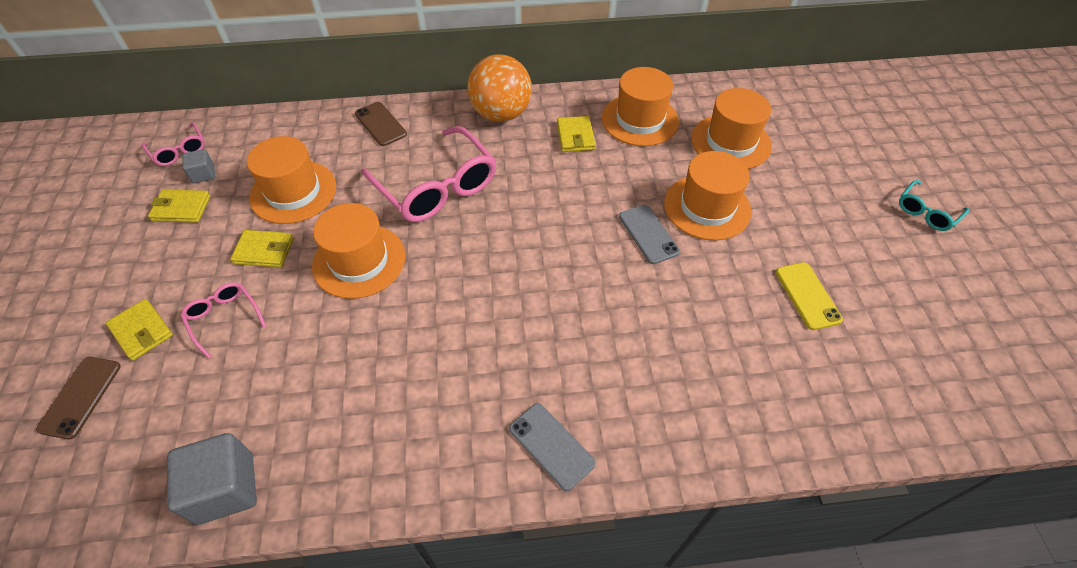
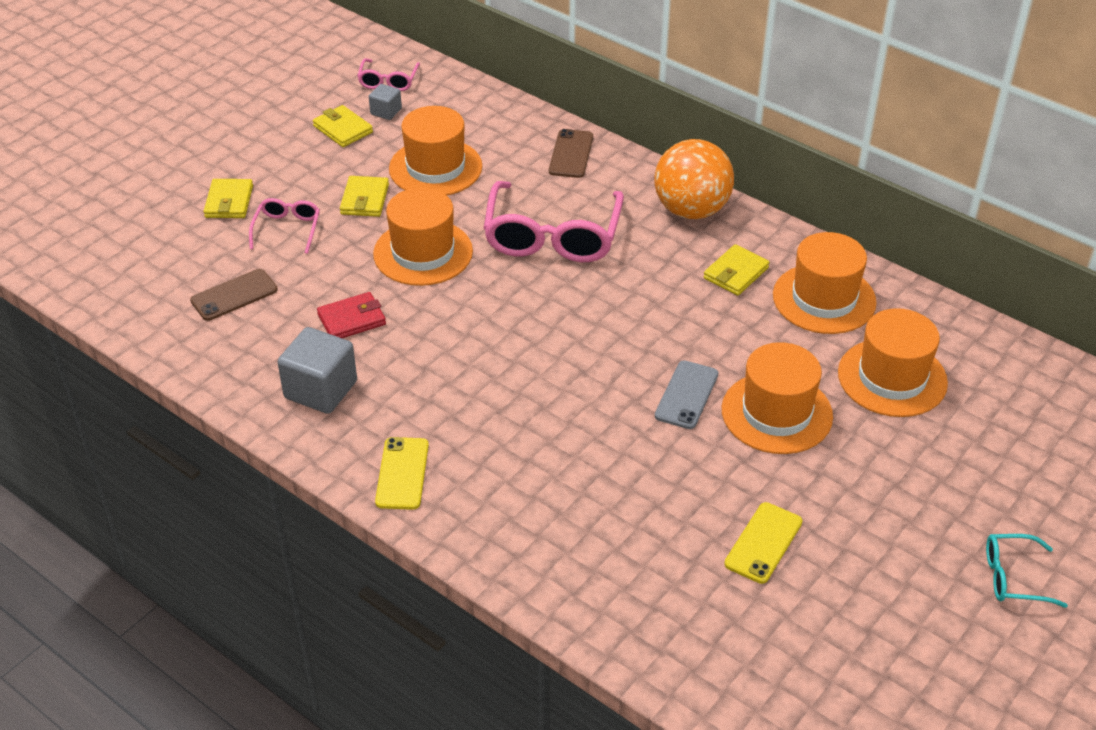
camera: 45 degrees right, 10 degrees down
brown phone [36,357,121,440] -> brown phone moved to [190,269,278,321]
grey cube [167,433,257,525] -> grey cube moved to [278,327,357,414]
yellow wallet [230,230,294,268] -> yellow wallet turned 45 degrees clockwise [340,176,389,217]
grey phone [509,403,596,491] -> yellow phone [375,437,429,510]
none -> red wallet [317,292,386,338]

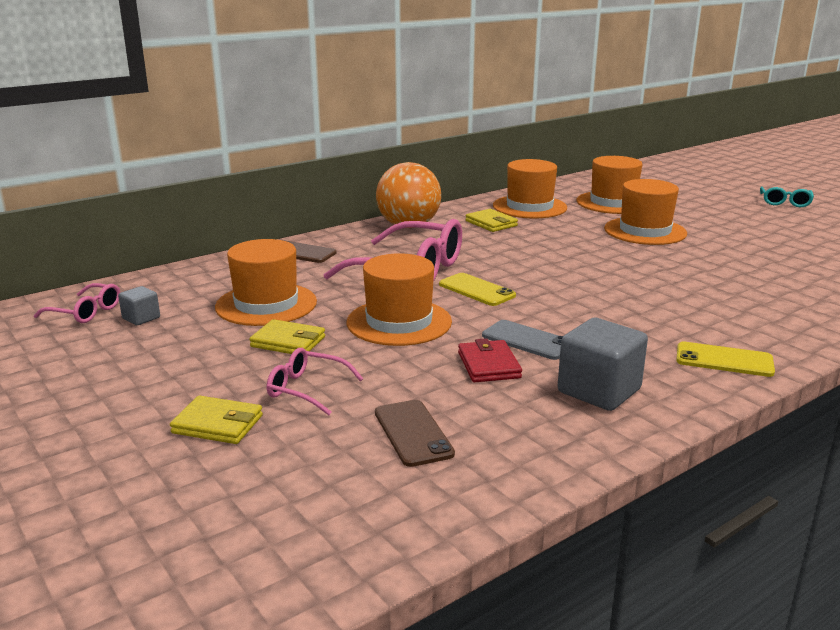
camera: 75 degrees left, 20 degrees down
yellow wallet [313,105,373,147] -> none
grey phone [655,360,719,429] -> grey phone moved to [482,320,563,360]
yellow phone [724,502,802,584] -> yellow phone moved to [439,273,516,306]

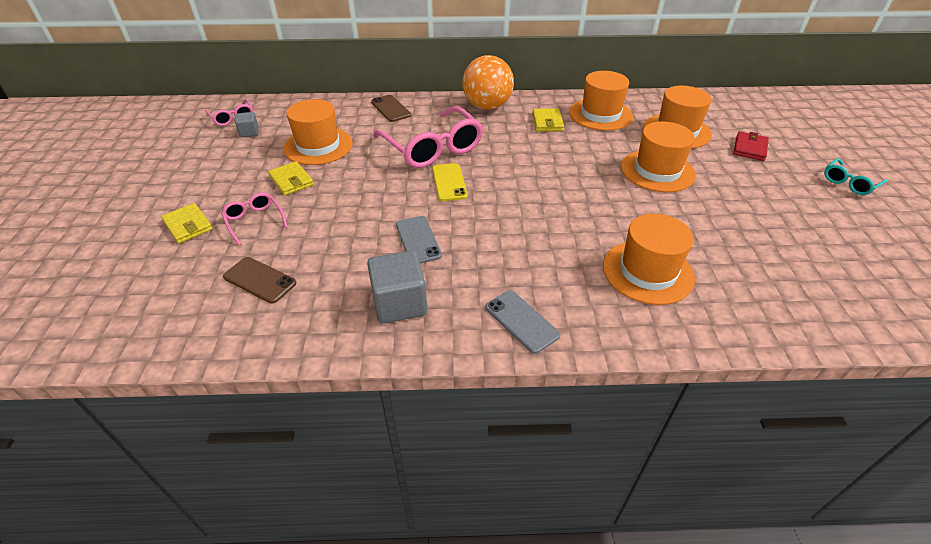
camera: 35 degrees right, 20 degrees up
orange hat [347,253,452,346] -> orange hat moved to [603,214,695,305]
brown phone [375,400,455,467] -> brown phone turned 75 degrees counterclockwise [223,257,296,304]
red wallet [458,338,522,382] -> red wallet moved to [733,131,769,161]
yellow phone [676,342,775,377] -> grey phone [485,291,561,354]

